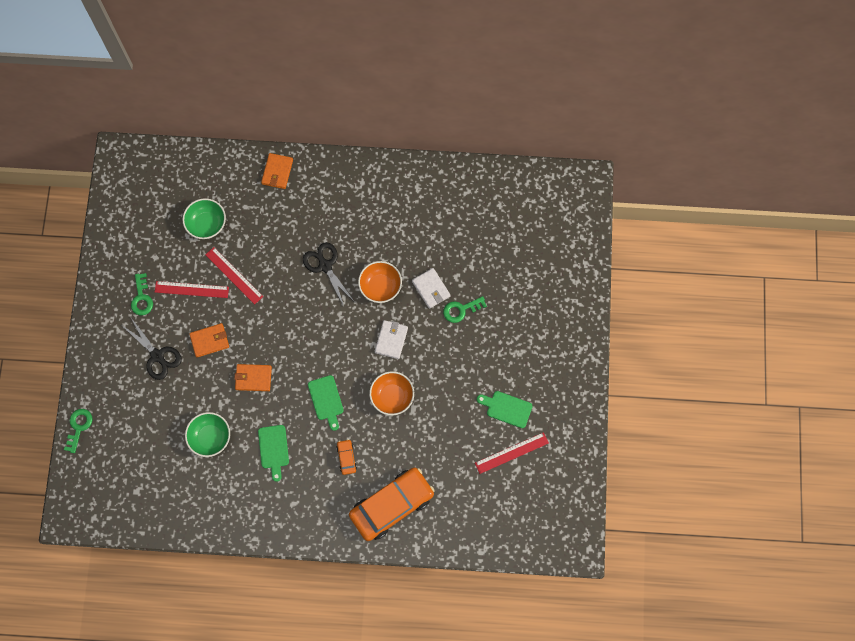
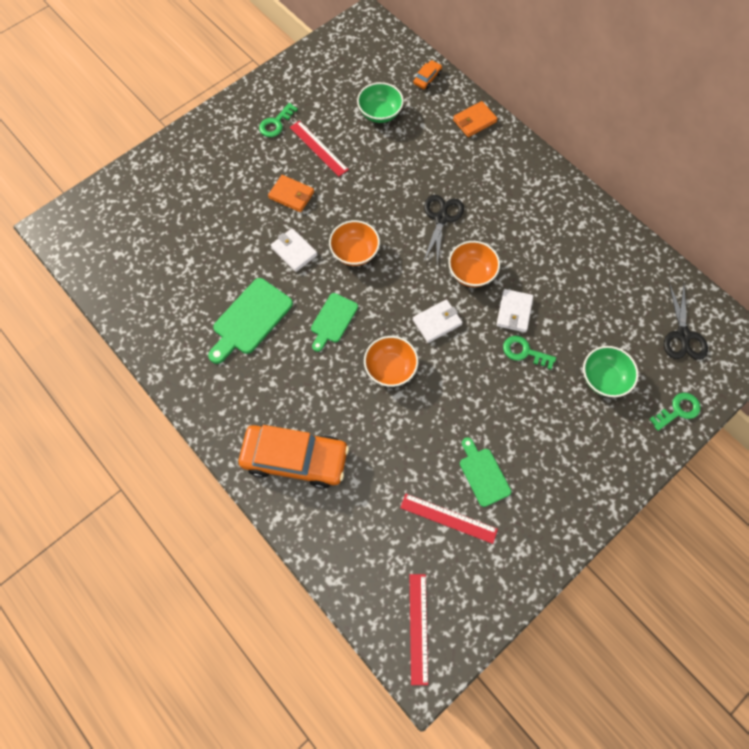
camera: 45 degrees right, 5 degrees down
green key [64,409,93,453] -> green key moved to [649,393,701,431]
black scissors [123,318,182,380] -> black scissors moved to [664,282,708,360]
green bowl [185,412,230,457] -> green bowl moved to [583,346,639,397]
red ruler [205,247,263,304] -> red ruler moved to [410,574,428,685]
orange wallet [234,364,272,391] -> white wallet [271,228,318,272]
green cutting board [258,425,289,482] -> green cutting board [208,278,293,364], size x1.54
orange car [337,439,357,475] -> orange car moved to [413,60,442,89]
none -> orange bowl [329,220,380,266]

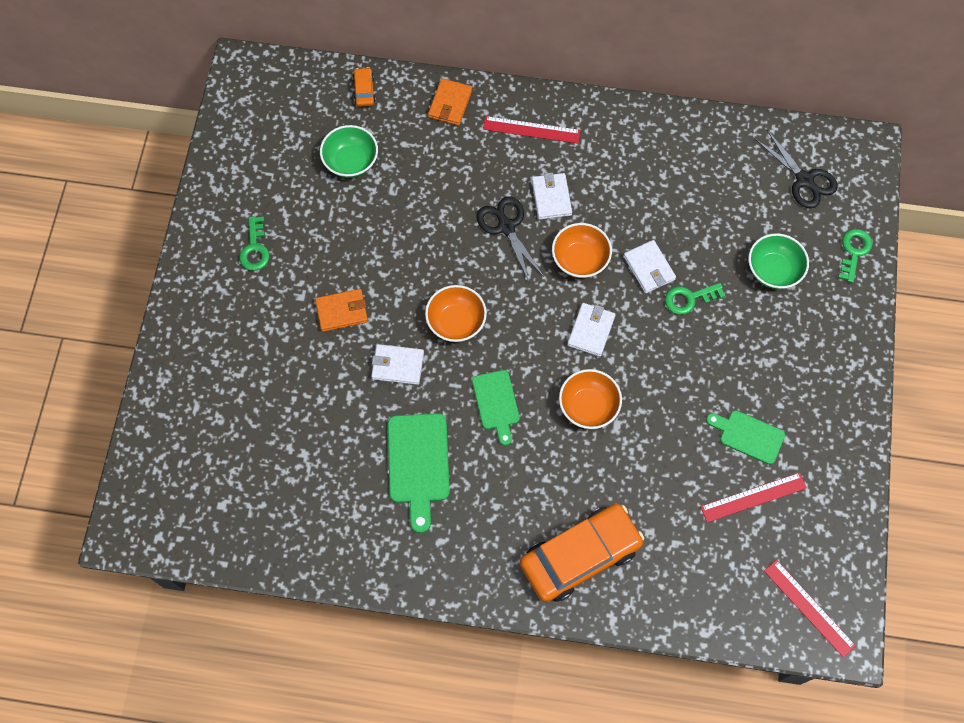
camera: 40 degrees left, 0 degrees up
red ruler [290,121,349,176] -> red ruler moved to [483,116,580,144]
none -> white wallet [532,172,572,220]

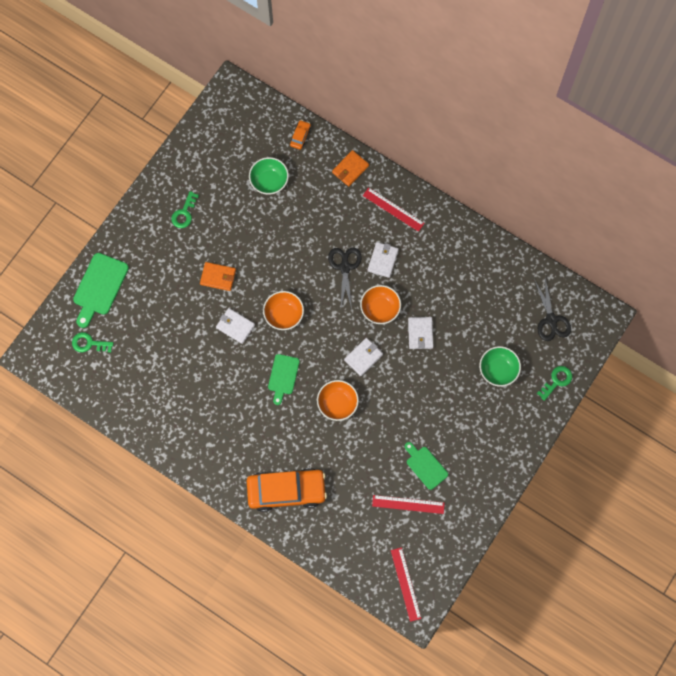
camera: 25 degrees right, 5 degrees up
green cutting board [388,413,450,533] -> green cutting board moved to [73,253,129,328]
green key [665,283,725,315] -> green key moved to [72,332,113,353]

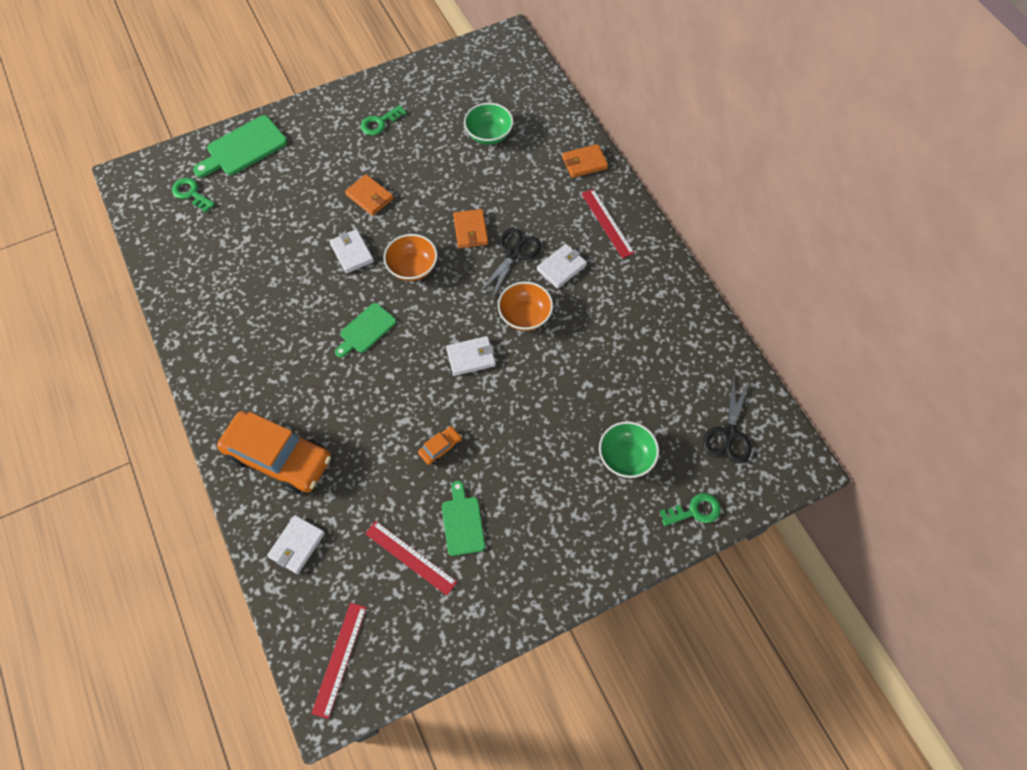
camera: 30 degrees right, 10 degrees down
orange car [290,120,311,150] -> orange car moved to [418,426,462,465]
orange bowl [317,380,359,421] -> none
white wallet [408,317,433,349] -> white wallet moved to [267,515,325,574]
none -> orange wallet [453,209,488,248]

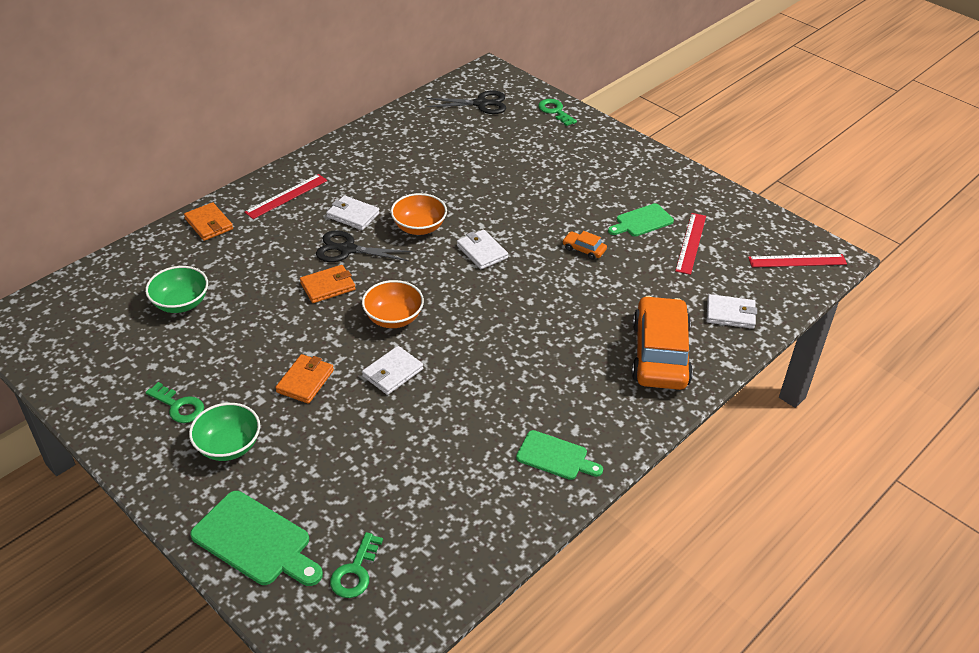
camera: 110 degrees left, 20 degrees down
green cutting board [335,303,396,358] -> green cutting board moved to [516,430,603,480]
green bowl [599,421,659,478] -> green bowl moved to [189,403,260,461]

